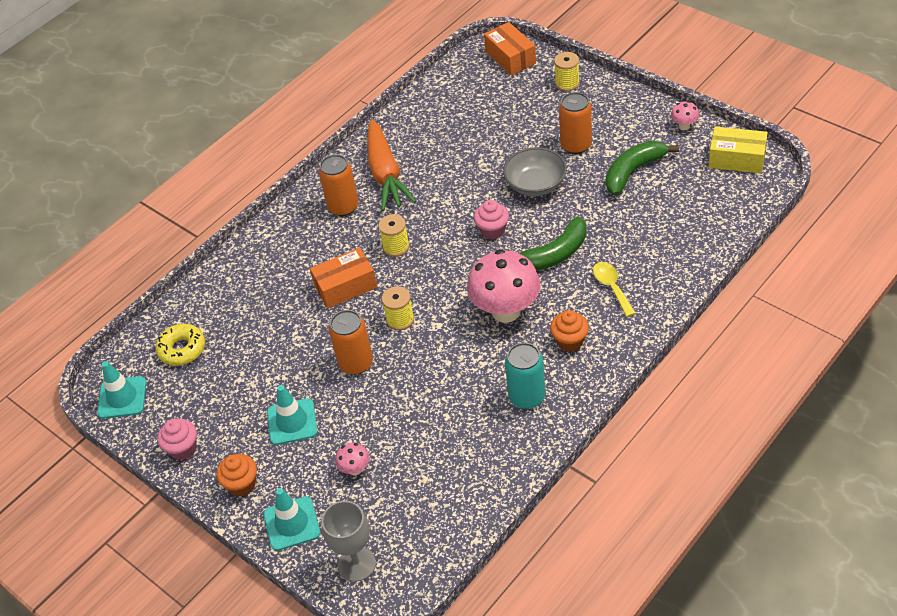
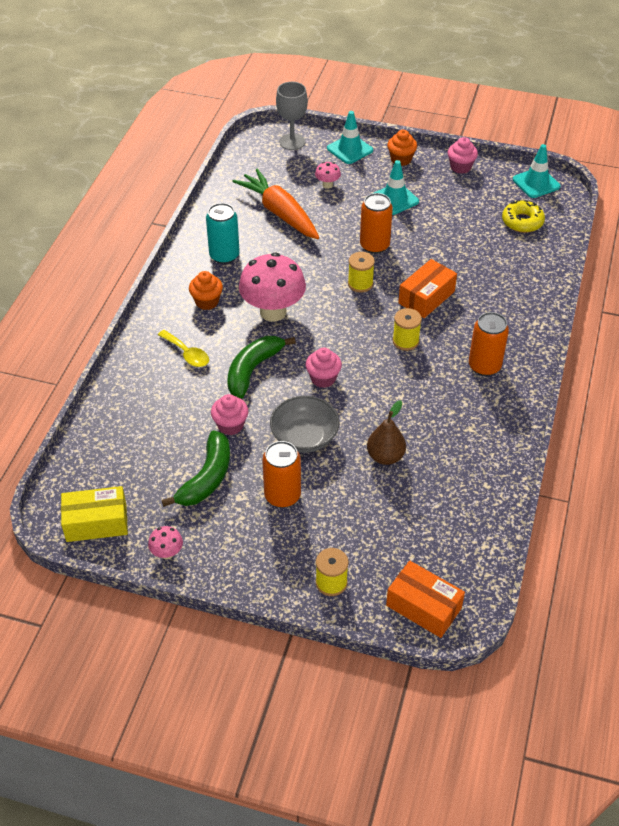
camera: 150 degrees right, 0 degrees up
orange carrot [367,119,416,211] -> orange carrot moved to [232,168,319,239]
none -> pink cupcake [211,394,249,435]
none -> brown pear [367,400,406,465]

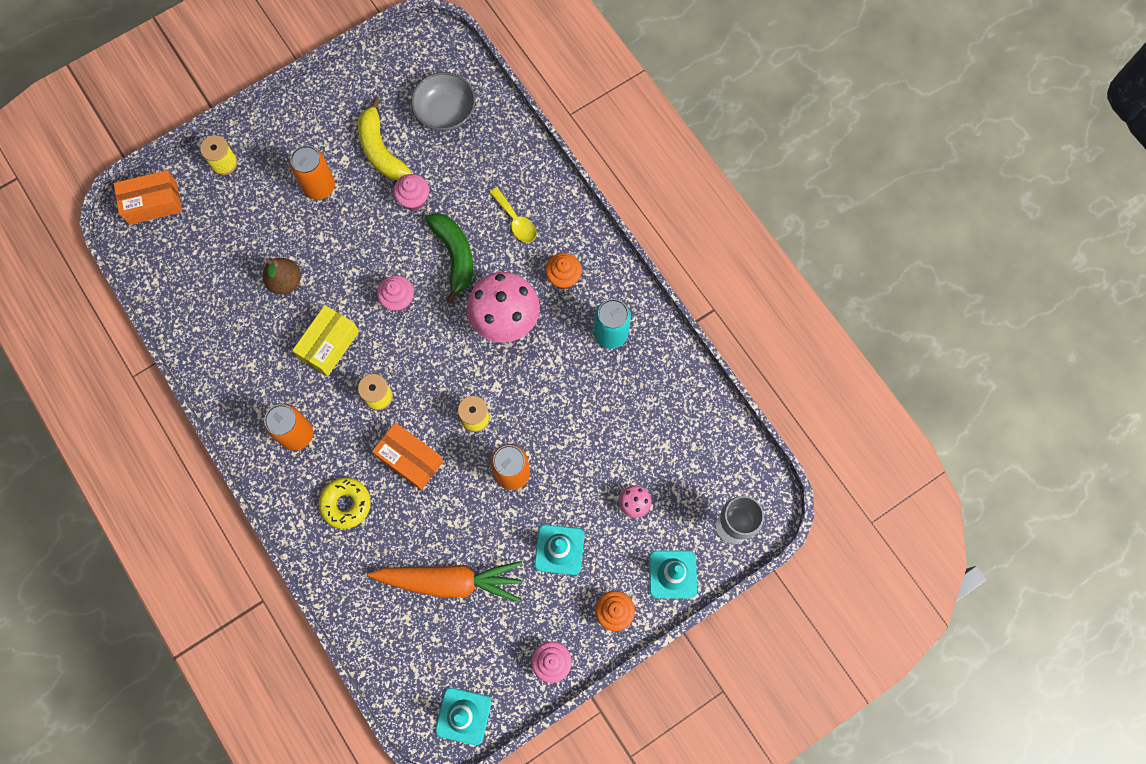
camera: 130 degrees right, 25 degrees up
yellow box [61,486,128,542] -> yellow box moved to [292,305,359,376]
pink mushroom [148,526,183,559] -> none
yellow spoon [158,330,209,367] -> yellow spoon turned 120 degrees counterclockwise [489,187,536,243]
green banana [161,430,230,507] -> yellow banana [358,97,411,180]
orange carrot [232,168,319,239] -> orange carrot moved to [368,561,523,602]
grey bowl [270,396,340,453] -> grey bowl moved to [411,72,475,131]
orange box [398,259,457,318] -> orange box turned 45 degrees counterclockwise [372,422,444,490]
yellow donut [502,200,545,233] -> yellow donut moved to [319,477,371,529]

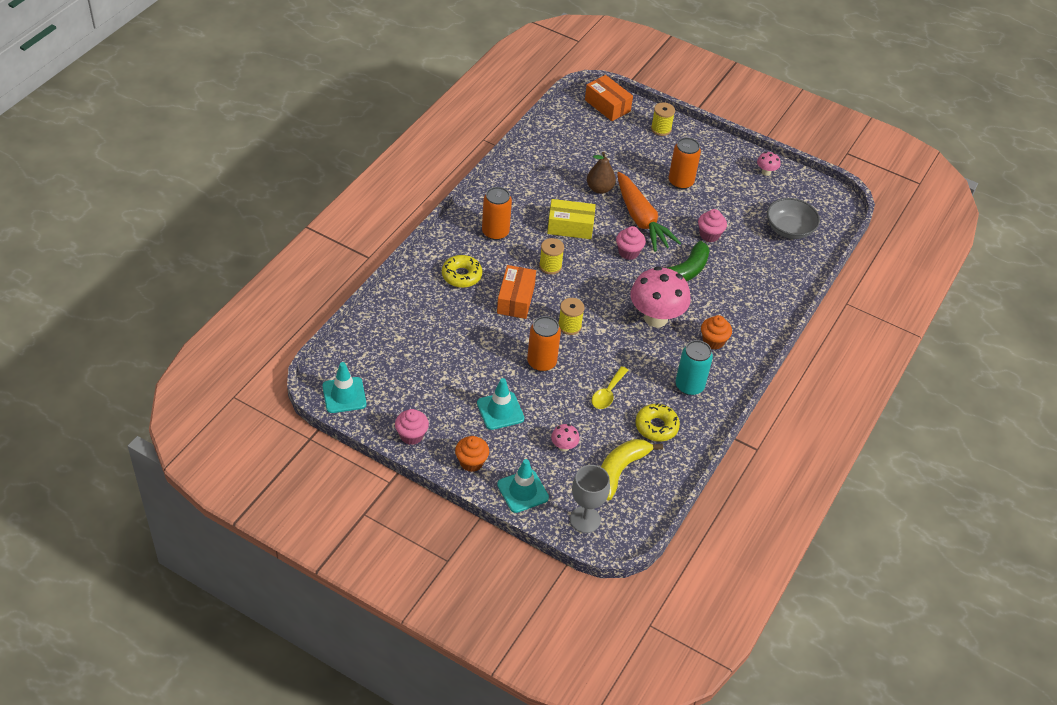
camera: 60 degrees right, 25 degrees down
yellow banana [358,97,411,180] -> yellow banana moved to [601,439,663,500]
orange carrot [368,561,523,602] -> orange carrot moved to [617,172,681,252]
yellow spoon [489,187,536,243] -> yellow spoon moved to [592,366,628,409]
none -> yellow donut [635,403,680,441]
none -> pink mushroom [757,152,780,176]

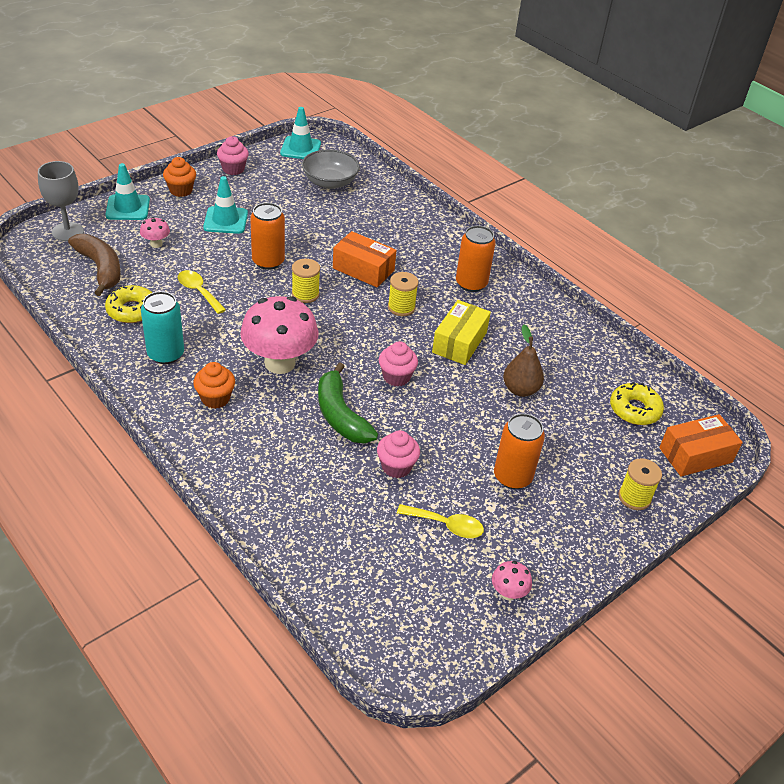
camera: 110 degrees right, 5 degrees down
yellow donut [442,255,483,288] -> yellow donut moved to [610,382,664,425]
yellow banana [601,439,663,500] -> brown banana [68,234,121,296]
orange carrot [617,172,681,252] -> none
grey bowl [767,198,820,239] -> grey bowl moved to [302,149,360,189]
none -> yellow spoon [397,504,484,538]

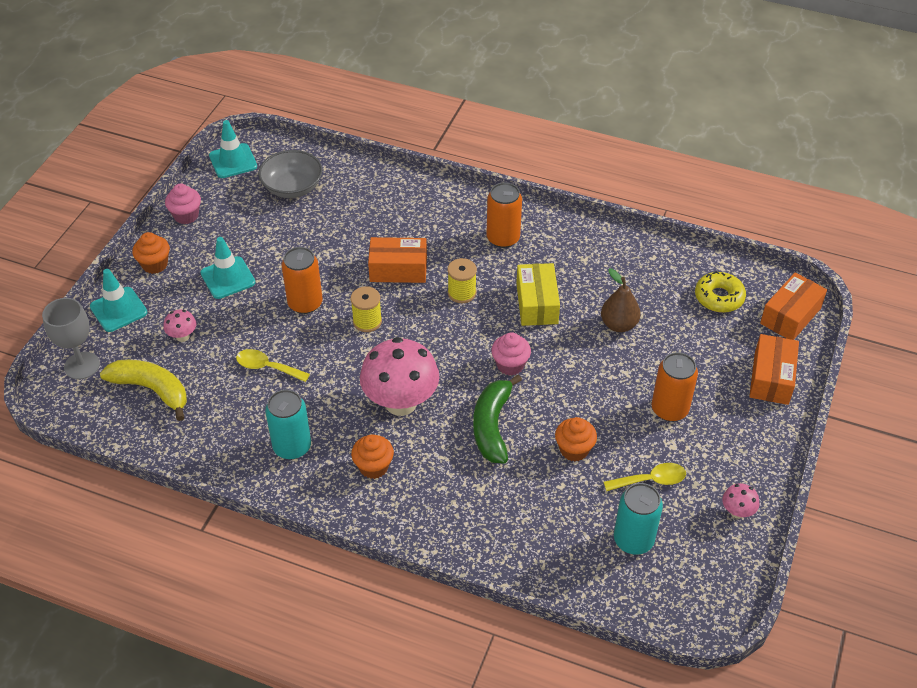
camera: 25 degrees left, 5 degrees up
brown banana [68,234,121,296] -> yellow banana [100,360,187,421]
yellow donut [105,285,152,323] -> none
green banana [318,362,378,444] -> green banana turned 60 degrees clockwise [473,374,522,464]
pink cupcake [377,430,420,478] -> orange cupcake [555,417,597,461]
yellow spool [618,458,662,510] -> orange box [749,334,799,405]
none -> turquoise can [614,483,663,555]

